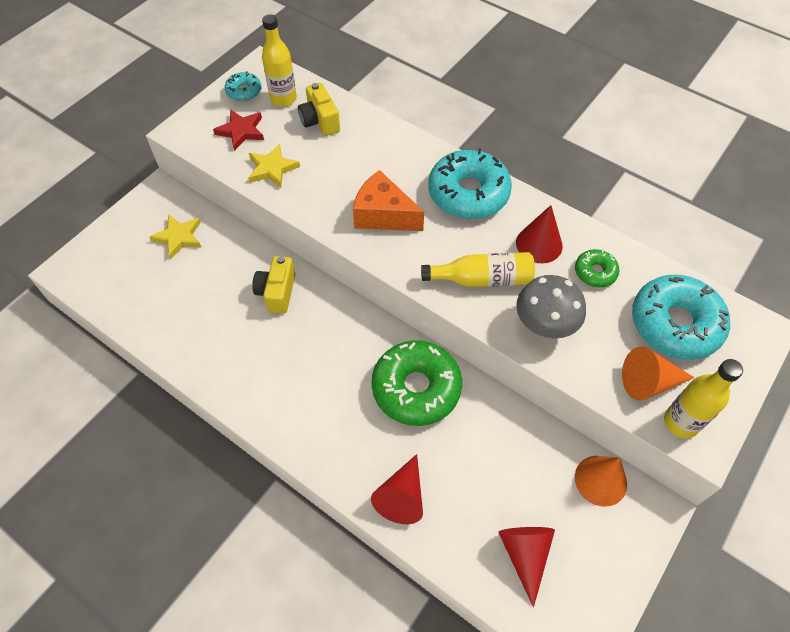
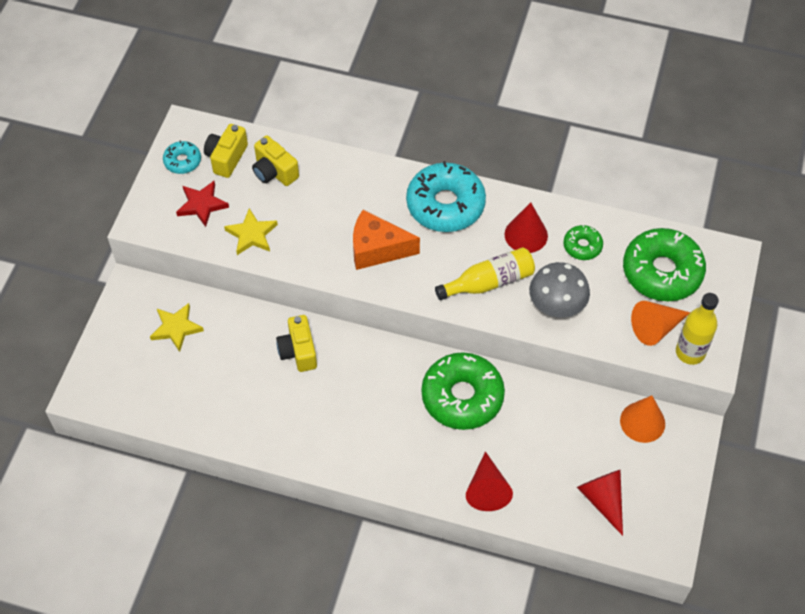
camera: 20 degrees left, 0 degrees up
yellow bottle [262,14,297,107] -> yellow camera [204,124,248,178]
turquoise donut [632,275,730,360] -> green donut [623,228,706,301]

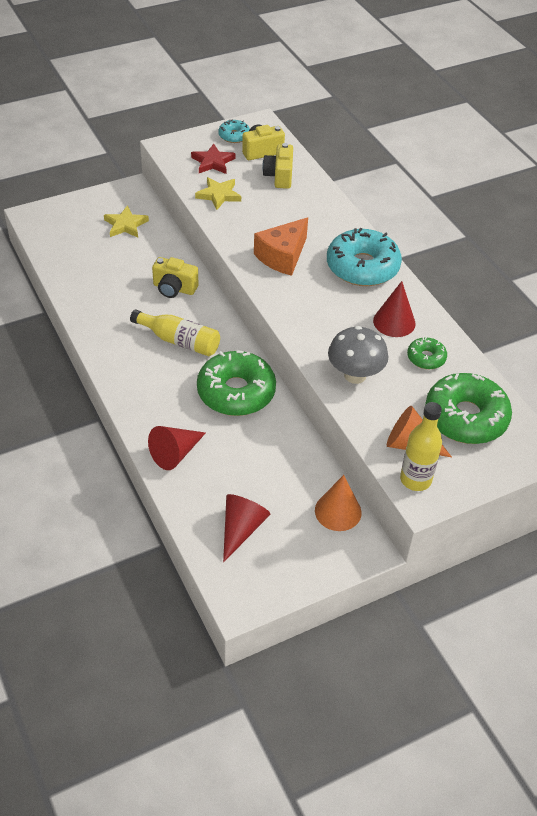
camera: 45 degrees right, 10 degrees down
yellow camera [276,315,317,372] -> yellow camera turned 105 degrees counterclockwise [152,257,198,298]
orange cheese [353,210,420,270] -> orange cheese turned 105 degrees counterclockwise [254,217,308,276]
yellow bottle [435,247,535,300] -> yellow bottle moved to [130,310,220,356]

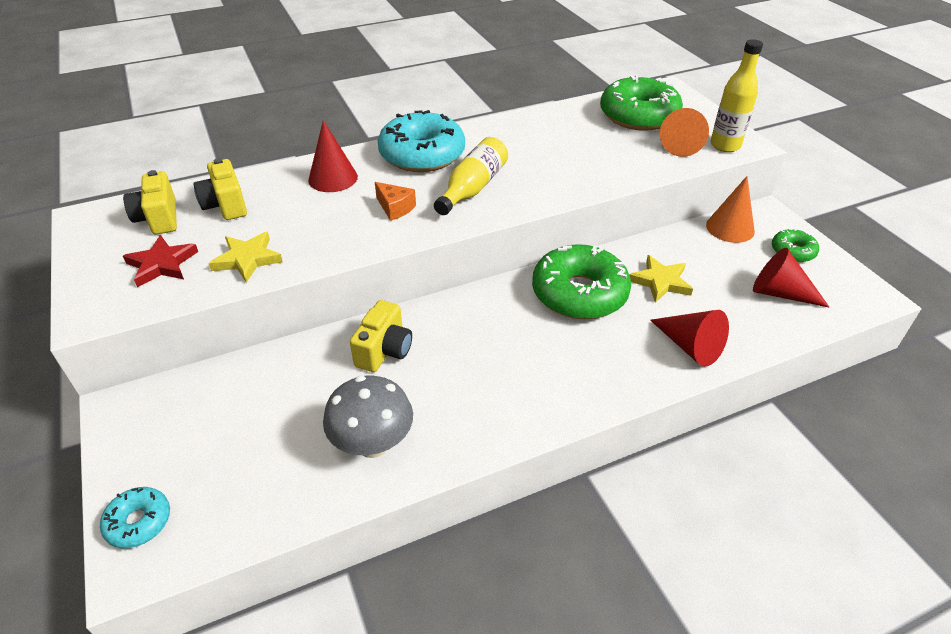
camera: 85 degrees left, 5 degrees down
yellow star [104,205,149,237] -> yellow star moved to [629,255,693,303]
yellow bottle [130,310,220,356] -> yellow bottle moved to [434,137,508,215]
turquoise donut [218,119,250,143] -> turquoise donut moved to [100,487,170,549]
orange cheese [254,217,308,276] -> orange cheese [375,182,416,221], size x0.56
yellow camera [262,143,293,189] -> yellow camera turned 60 degrees clockwise [193,158,247,220]
grey mushroom [328,326,388,384] -> grey mushroom moved to [323,376,413,458]
red cone [373,281,415,337] -> red cone moved to [308,120,358,192]
green donut [407,337,447,369] -> green donut moved to [772,229,819,262]

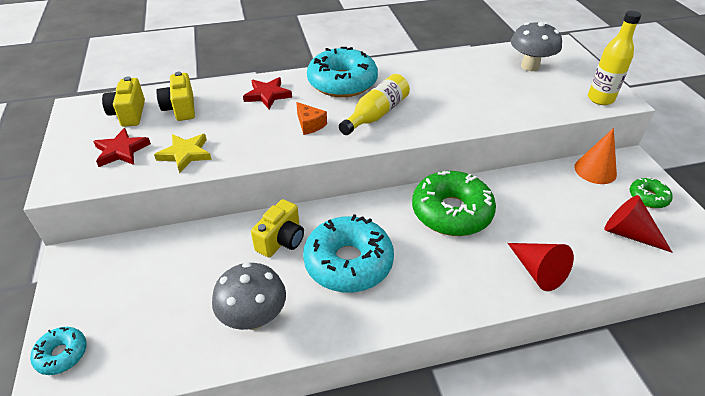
camera: 10 degrees right, 0 degrees up
red cone [308,120,358,192] -> red star [243,77,292,109]
green donut [600,75,683,131] -> grey mushroom [511,22,562,71]
yellow star [629,255,693,303] -> none
orange cone [660,108,709,157] -> none
none -> turquoise donut [303,214,394,292]

